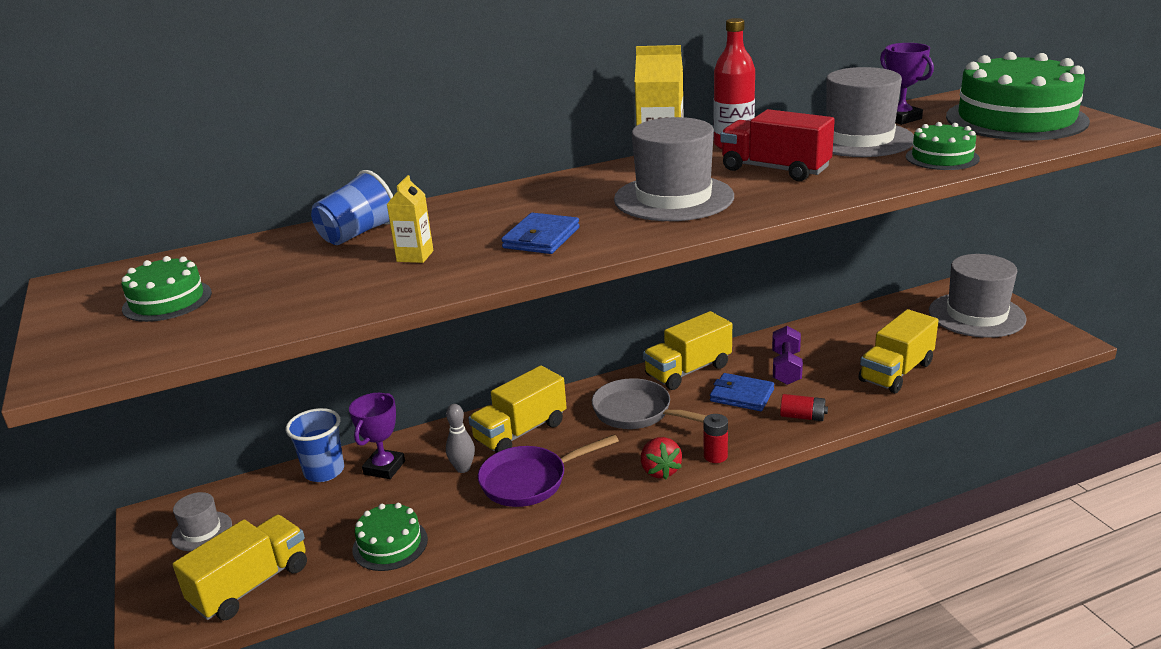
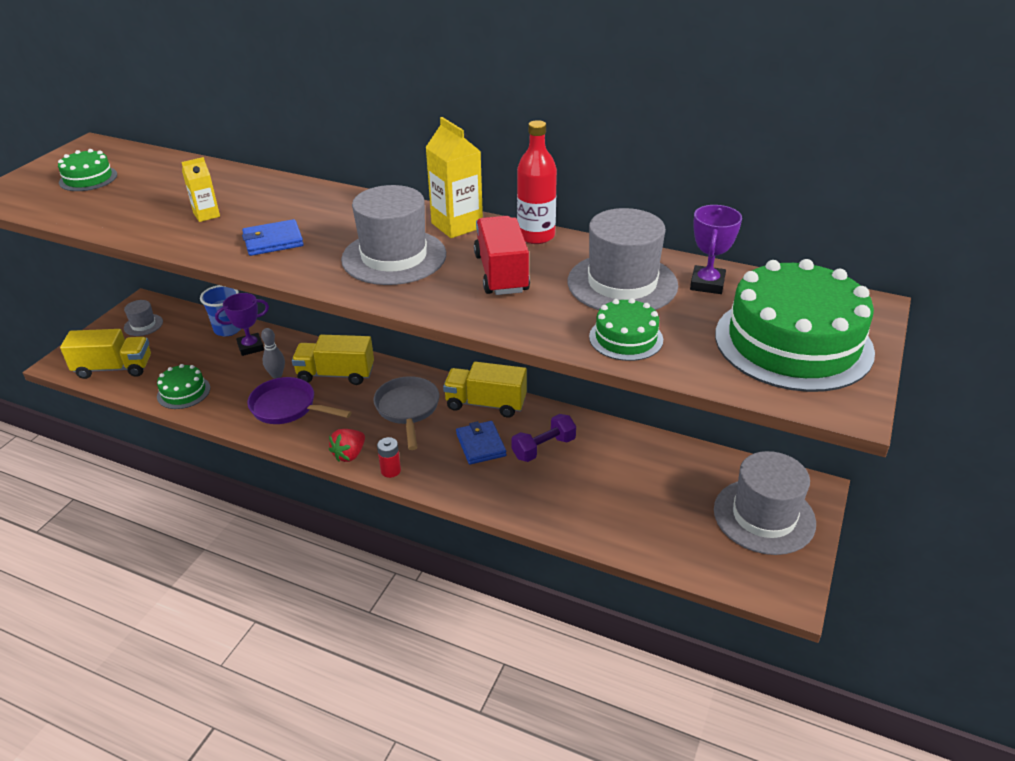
camera: 45 degrees right, 10 degrees up
blue cup [311,170,393,245] -> none
red battery [780,394,828,421] -> none
yellow truck [859,309,939,393] -> none

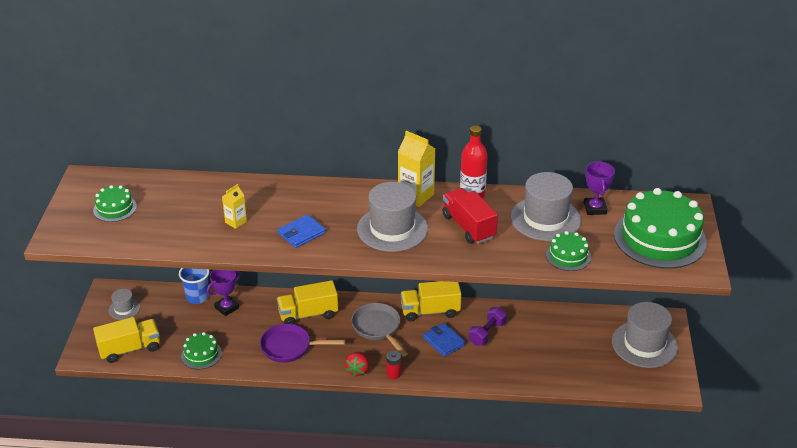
camera: 20 degrees left, 0 degrees up
grey bowling pin [261,328,285,379] -> none

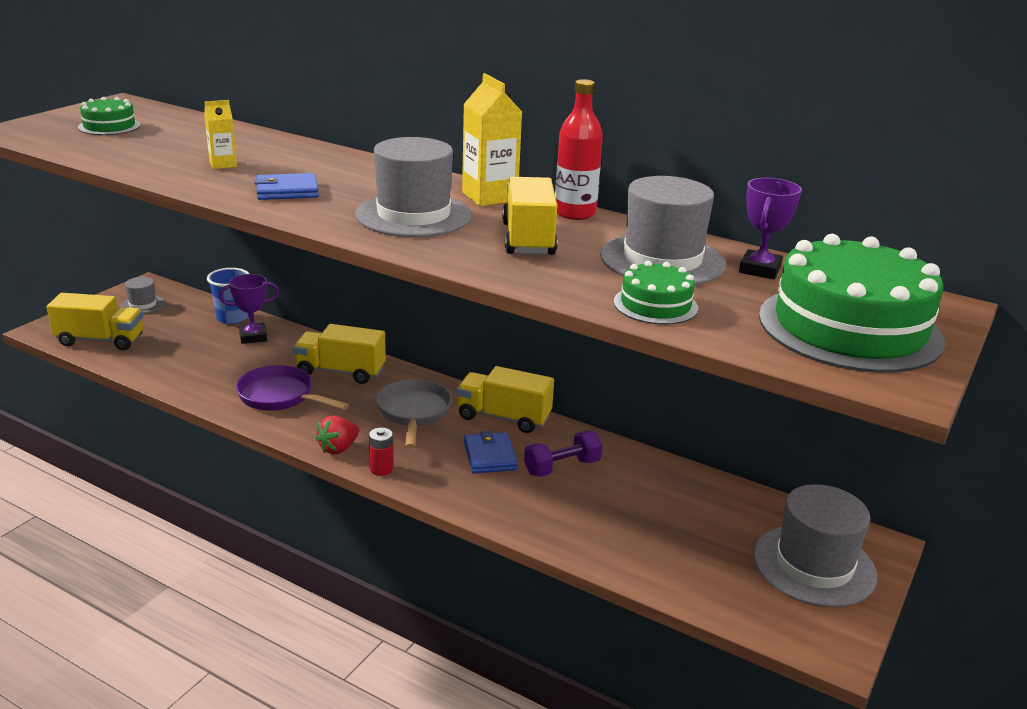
camera: 25 degrees right, 10 degrees down
green cake [181,332,222,369] -> none
red truck [442,188,498,244] -> yellow truck [502,177,558,255]

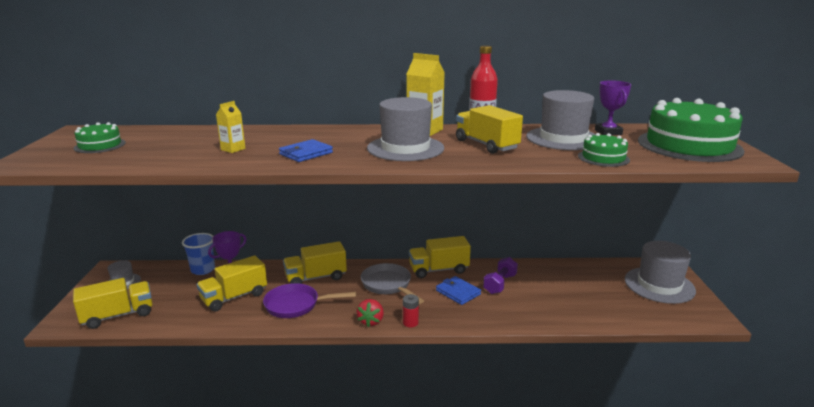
camera: 30 degrees left, 5 degrees down
none -> yellow truck [196,255,267,311]

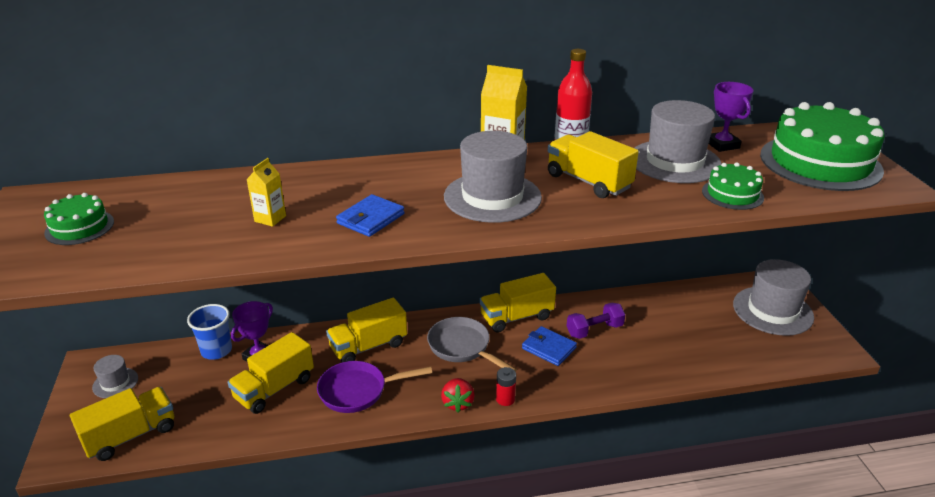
camera: 10 degrees left, 10 degrees up
purple dumbbell [483,257,518,294] -> purple dumbbell turned 45 degrees clockwise [567,303,625,339]

